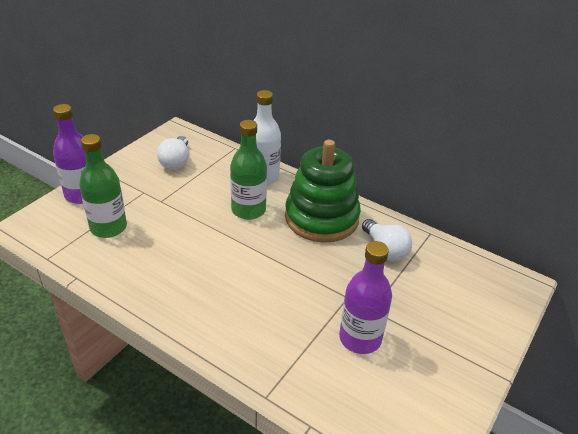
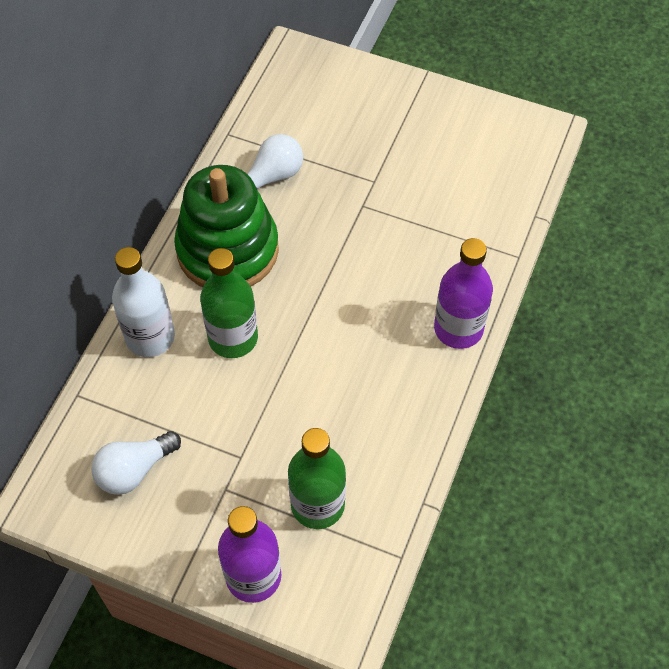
camera: 100 degrees left, 20 degrees up
white light bulb [157,136,189,170] -> white light bulb turned 150 degrees clockwise [91,431,181,495]
purple bottle [339,241,392,354] -> purple bottle moved to [434,238,493,349]

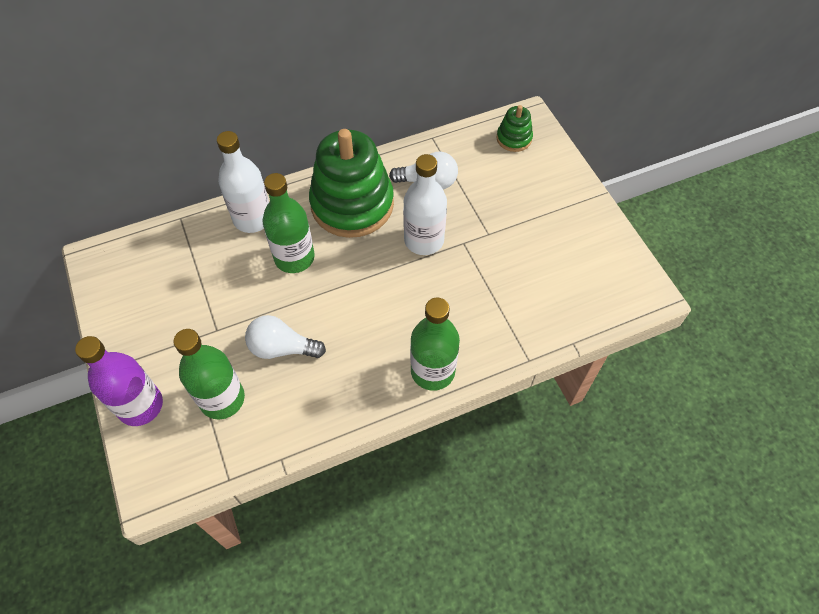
camera: 45 degrees right, 0 degrees up
white light bulb [91,431,181,495] -> white light bulb moved to [245,315,326,359]
purple bottle [434,238,493,349] -> green bottle [410,298,460,391]
none -> white bottle [403,154,447,255]
none -> green stacking toy [497,105,533,152]

